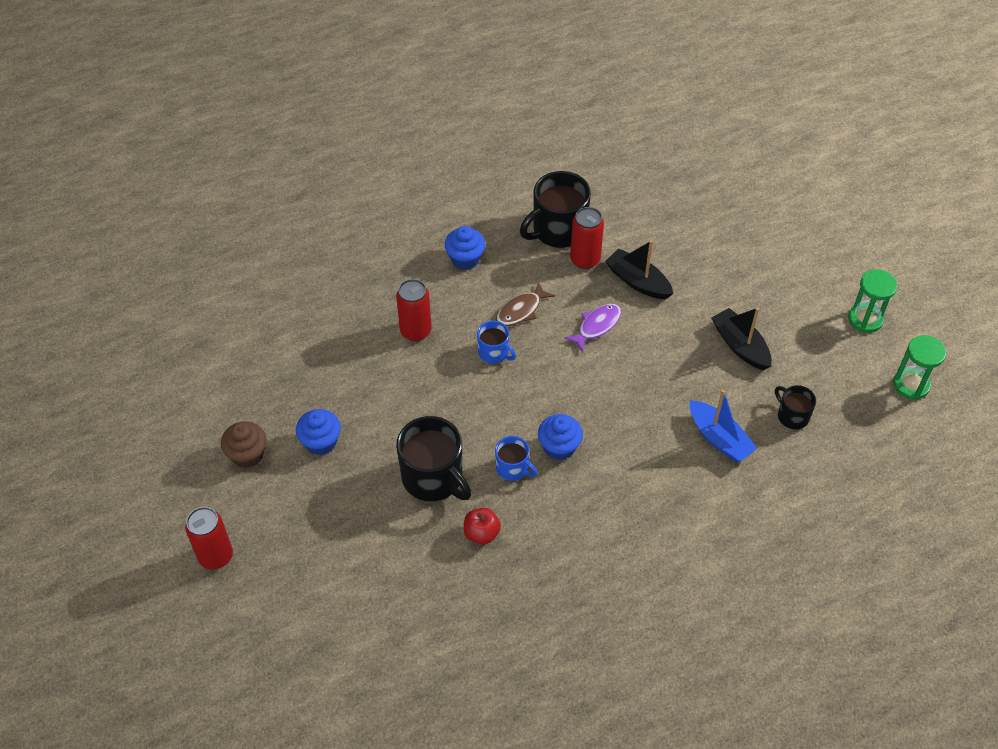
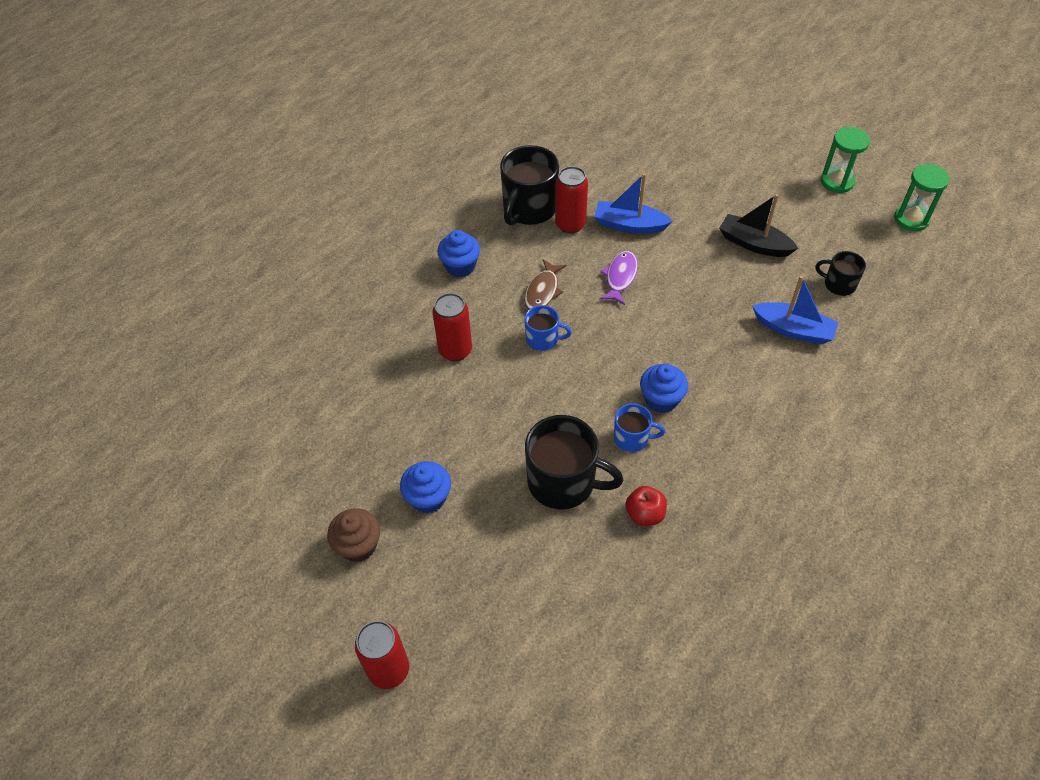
camera: 25 degrees left, 0 degrees up
black boat [605,240,673,299] -> blue boat [594,173,673,234]

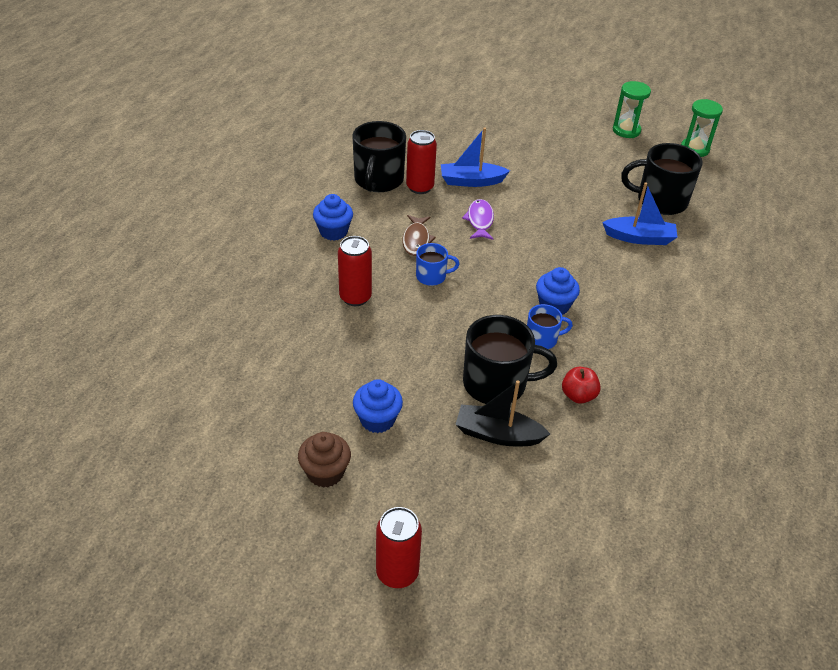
camera: 20 degrees left, 10 degrees down
black boat [719,194,798,257] -> black boat moved to [456,380,550,446]
black mug [816,251,866,296] -> black mug [621,143,703,215], size x1.87

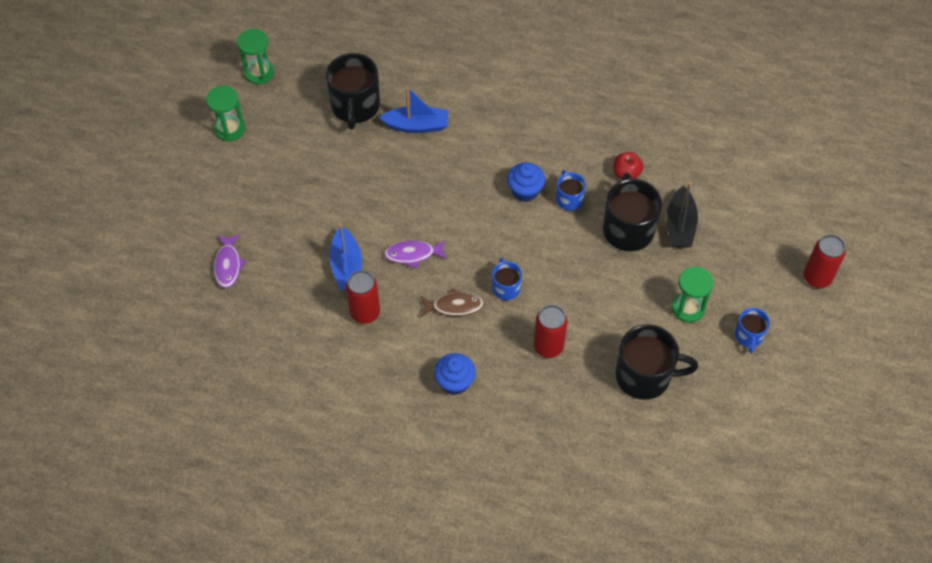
camera: 95 degrees left, 15 degrees up
brown cupcake [298,432,351,488] -> blue mug [735,308,770,353]
black mug [352,121,406,192] -> black mug moved to [616,324,698,400]
blue cupcake [353,379,403,433] -> green hourglass [672,267,714,323]
blue boat [602,182,677,245] -> blue boat turned 90 degrees clockwise [379,86,448,133]
none -> purple fish [214,234,246,288]

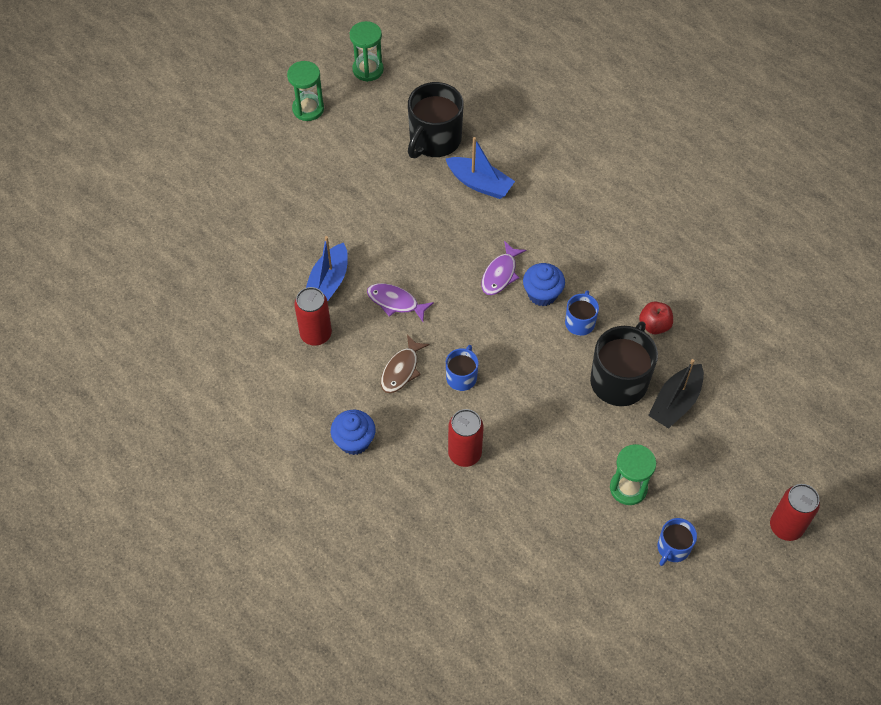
camera: 30 degrees right, 0 degrees up
purple fish [214,234,246,288] -> purple fish moved to [481,241,526,295]
brown fish [420,288,484,317] -> brown fish turned 90 degrees clockwise [381,335,430,393]
black mug [616,324,698,400] -> none

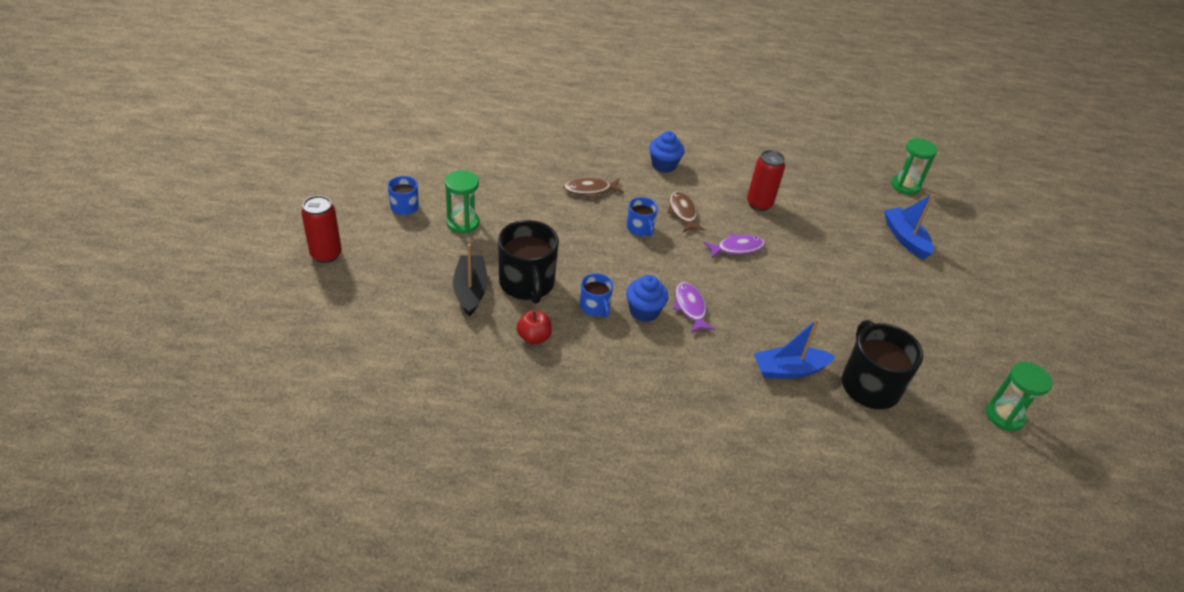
camera: 135 degrees right, 15 degrees down
green hourglass [287,61,324,121] -> green hourglass moved to [891,138,937,195]
blue boat [306,236,348,301] -> blue boat moved to [884,194,934,259]
red can [448,409,484,467] -> brown fish [564,178,624,199]

